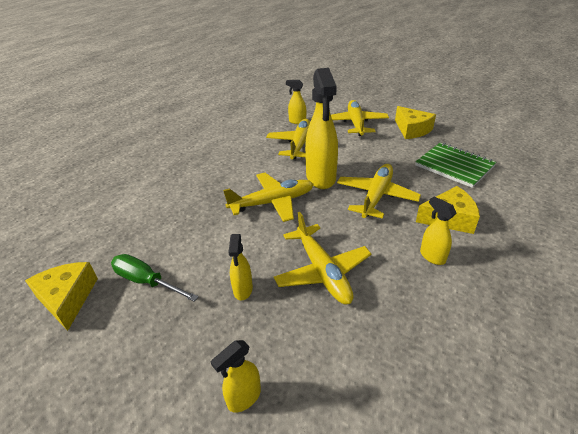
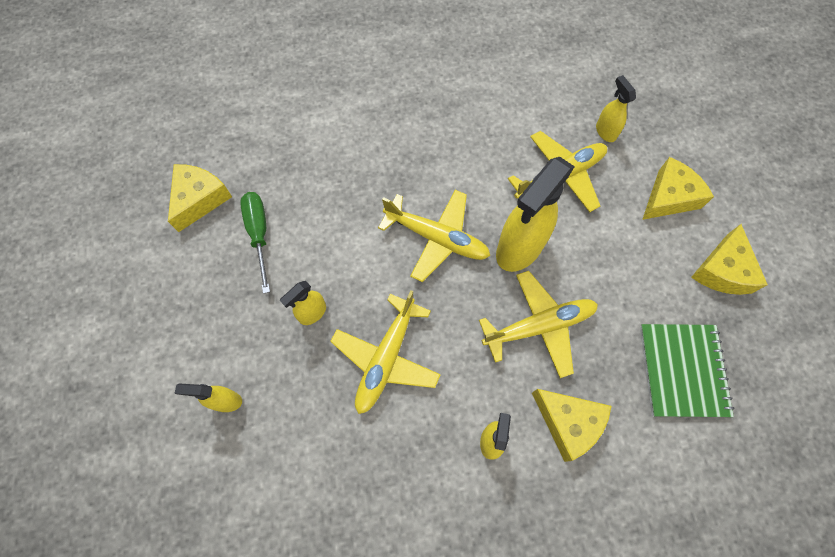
camera: 45 degrees right, 30 degrees up
yellow plane [331,100,389,136] -> yellow cheese [642,157,714,220]

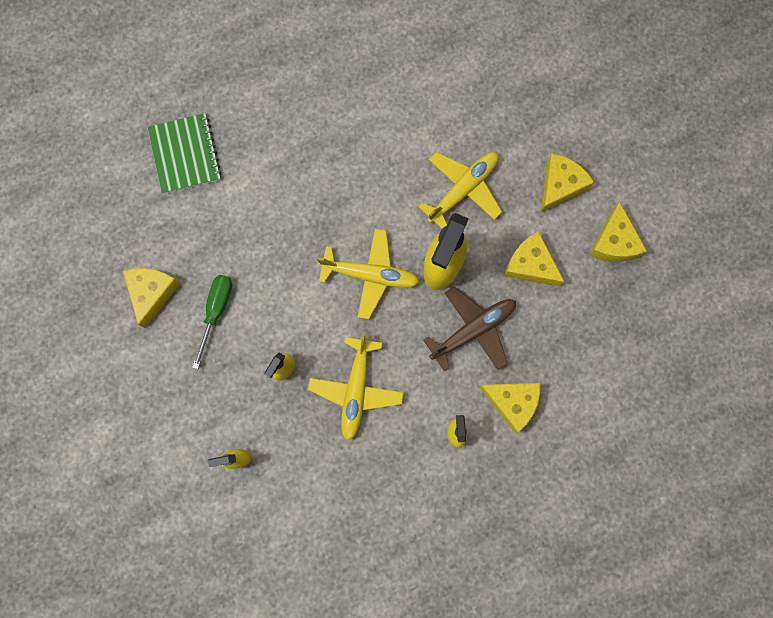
camera: 15 degrees left, 10 degrees up
green screwdriver [240,192,270,294] -> green screwdriver turned 45 degrees clockwise [192,275,232,369]
yellow plane [479,271,598,378] -> brown plane [423,287,516,371]
yellow spray bottle [596,75,636,142] -> none
green notebook [640,324,734,417] -> green notebook moved to [148,113,222,194]
none -> yellow cheese [504,231,564,286]

